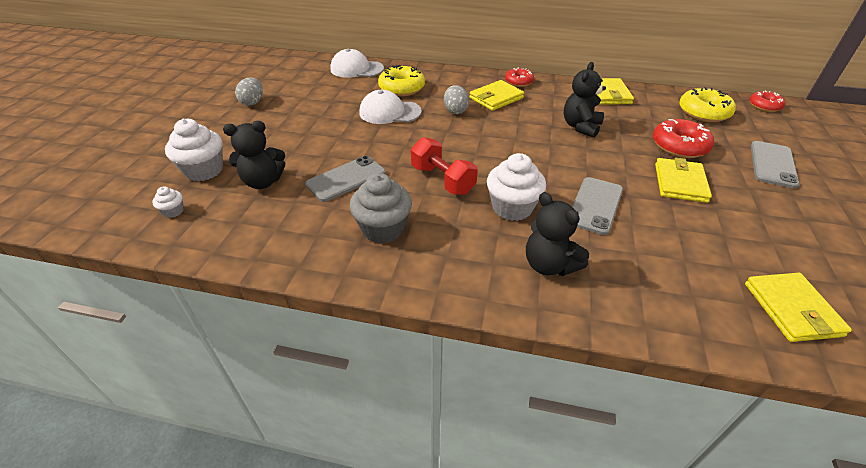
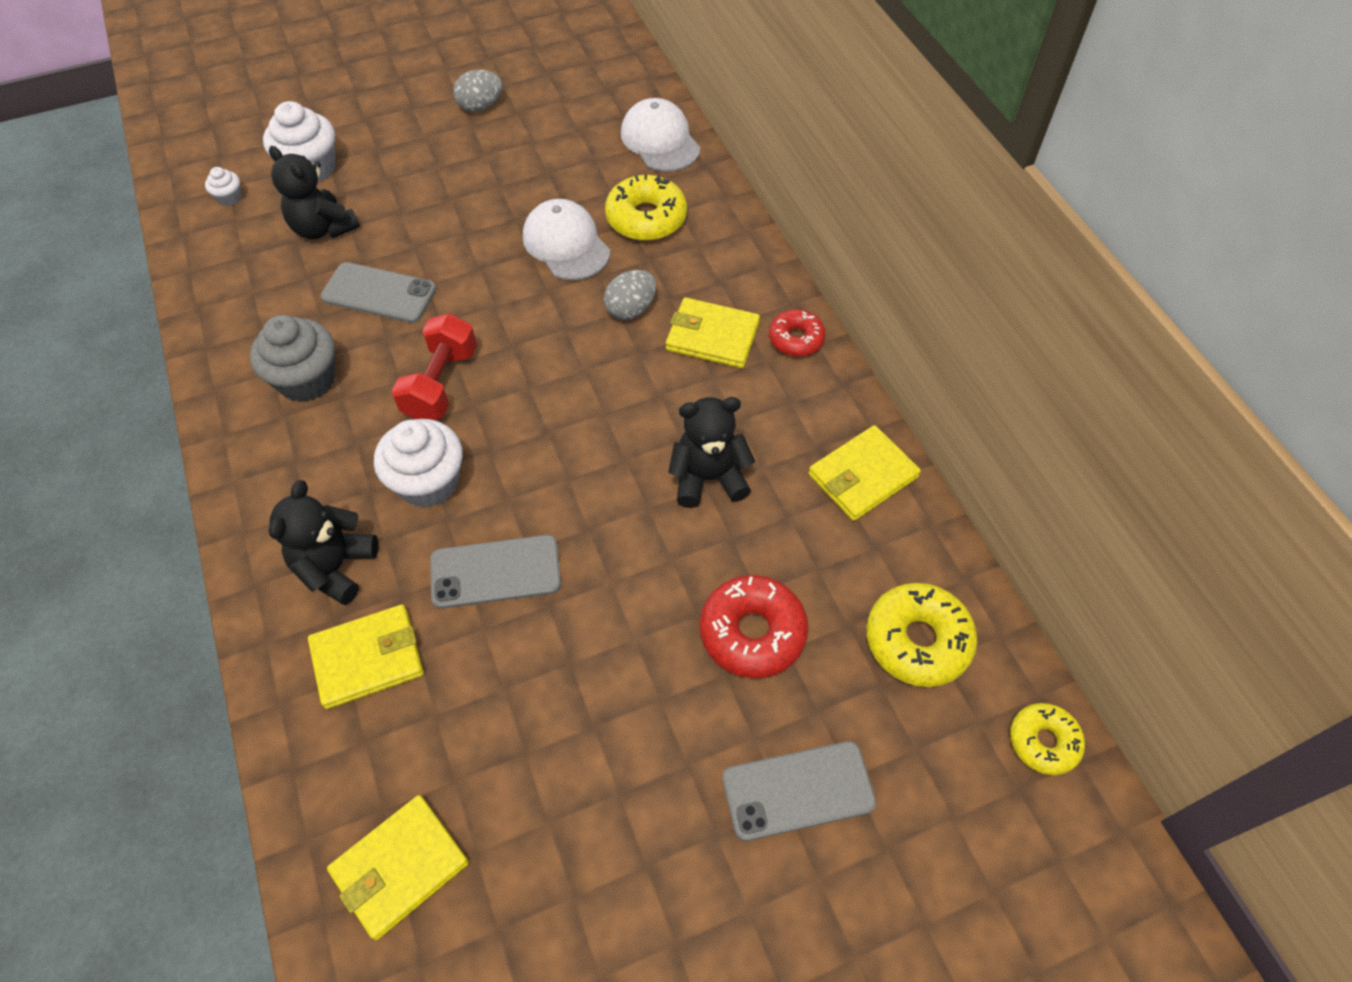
camera: 55 degrees right, 15 degrees up
yellow wallet [655,157,712,203] -> yellow wallet moved to [308,605,424,709]
red donut [749,91,786,112] -> yellow donut [1010,703,1085,775]

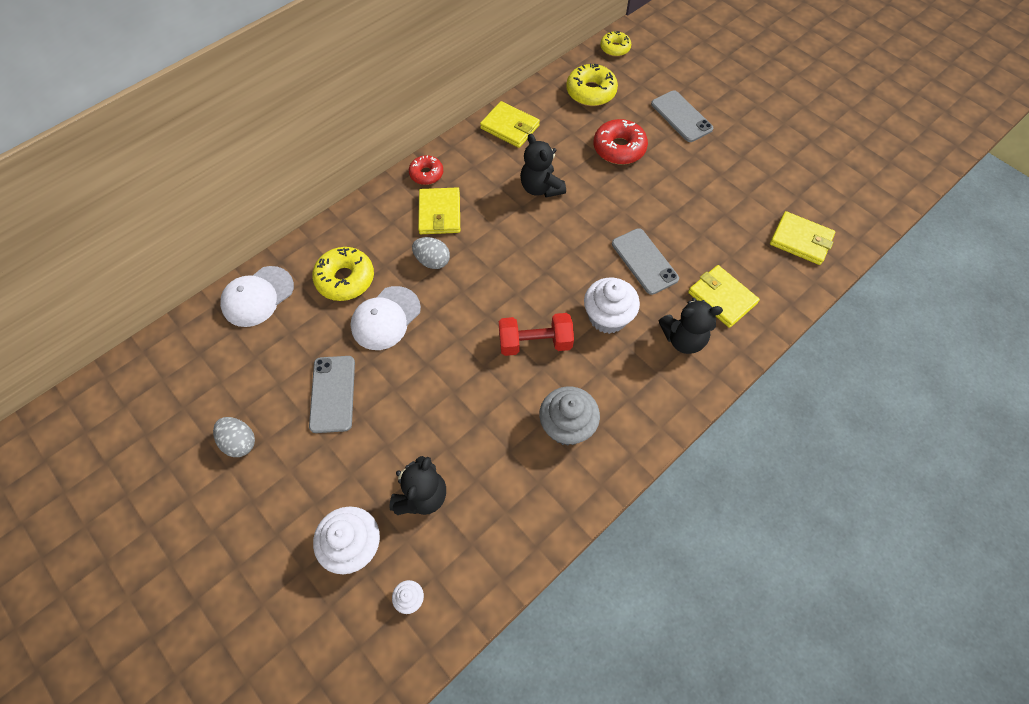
camera: 110 degrees left, 5 degrees up
grey phone [321,262,436,323] -> grey phone moved to [309,356,355,433]

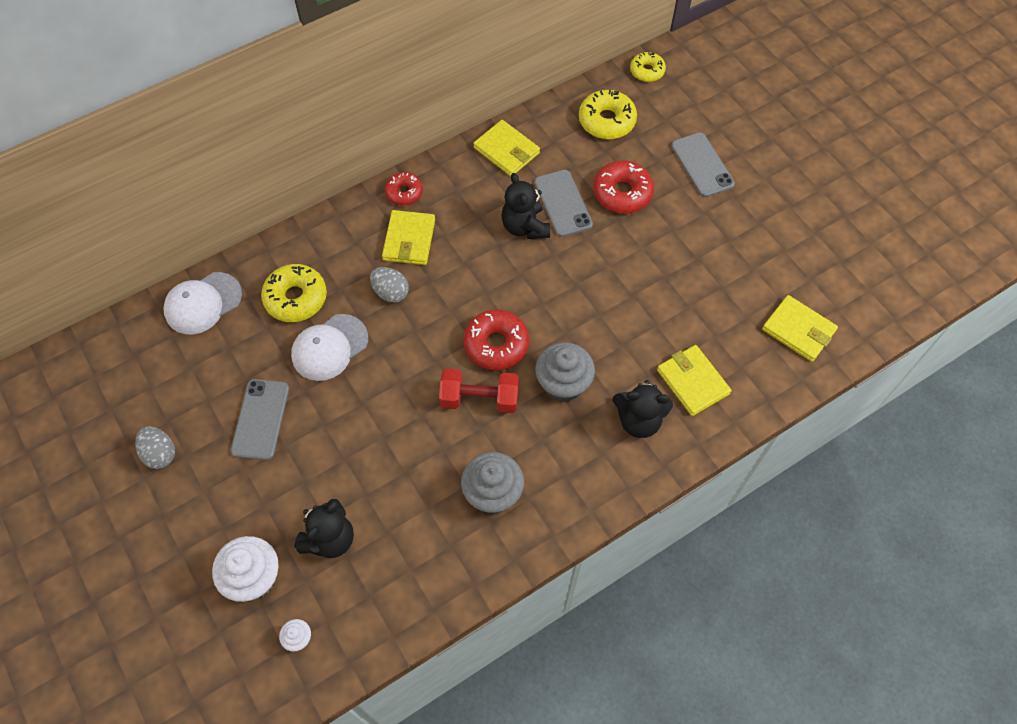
camera: 10 degrees right, 0 degrees up
white cupcake [584,278,640,334] -> grey cupcake [535,342,595,402]
grey phone [612,228,679,295] -> grey phone moved to [535,170,593,237]
none -> red donut [464,309,529,370]

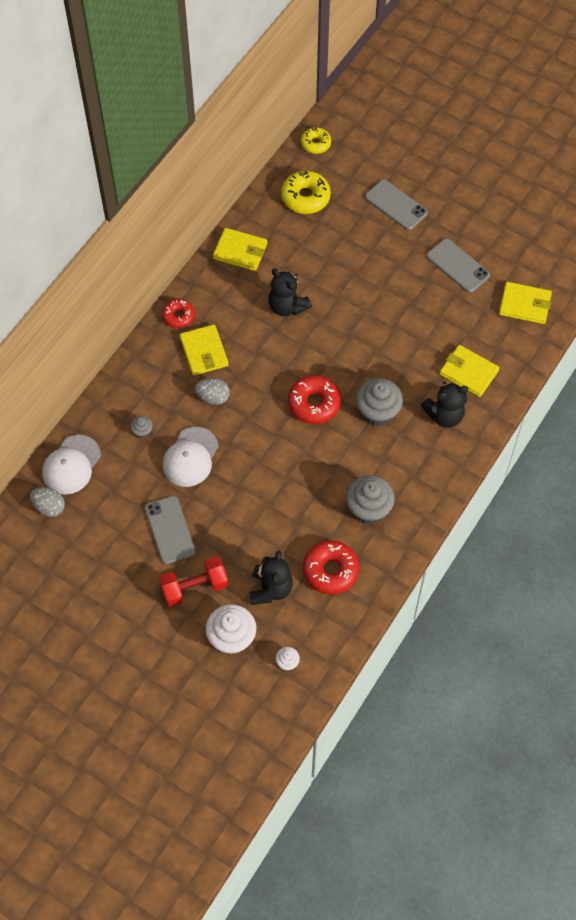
camera: 25 degrees left, 0 degrees up
grey egg [135,426,175,469] -> grey egg moved to [30,487,65,517]
yellow donut [261,264,327,322] -> grey cupcake [130,416,153,439]
red dumbbell [439,369,519,413] -> red dumbbell moved to [159,557,228,607]
grey phone [535,170,593,237] -> grey phone moved to [427,239,490,293]
red donut [593,161,654,213] -> red donut moved to [303,541,359,595]

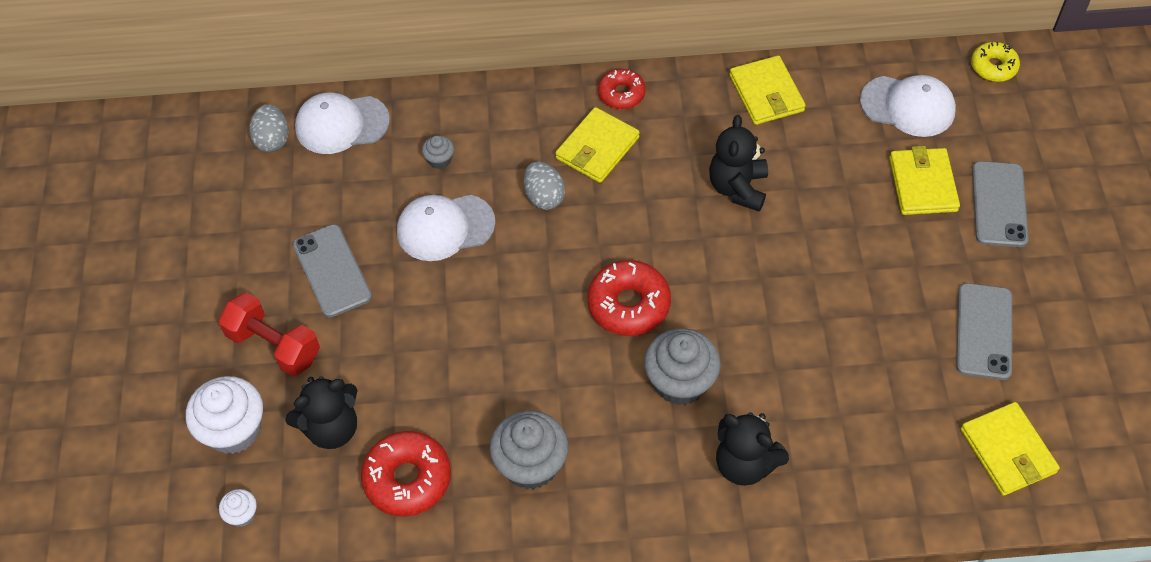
camera: 55 degrees right, 5 degrees down
grey phone [145,496,195,564] -> grey phone turned 60 degrees counterclockwise [293,224,372,318]
yellow donut [281,171,331,214] -> white cap [860,75,956,137]
yellow wallet [439,345,500,397] -> yellow wallet moved to [889,146,960,215]

